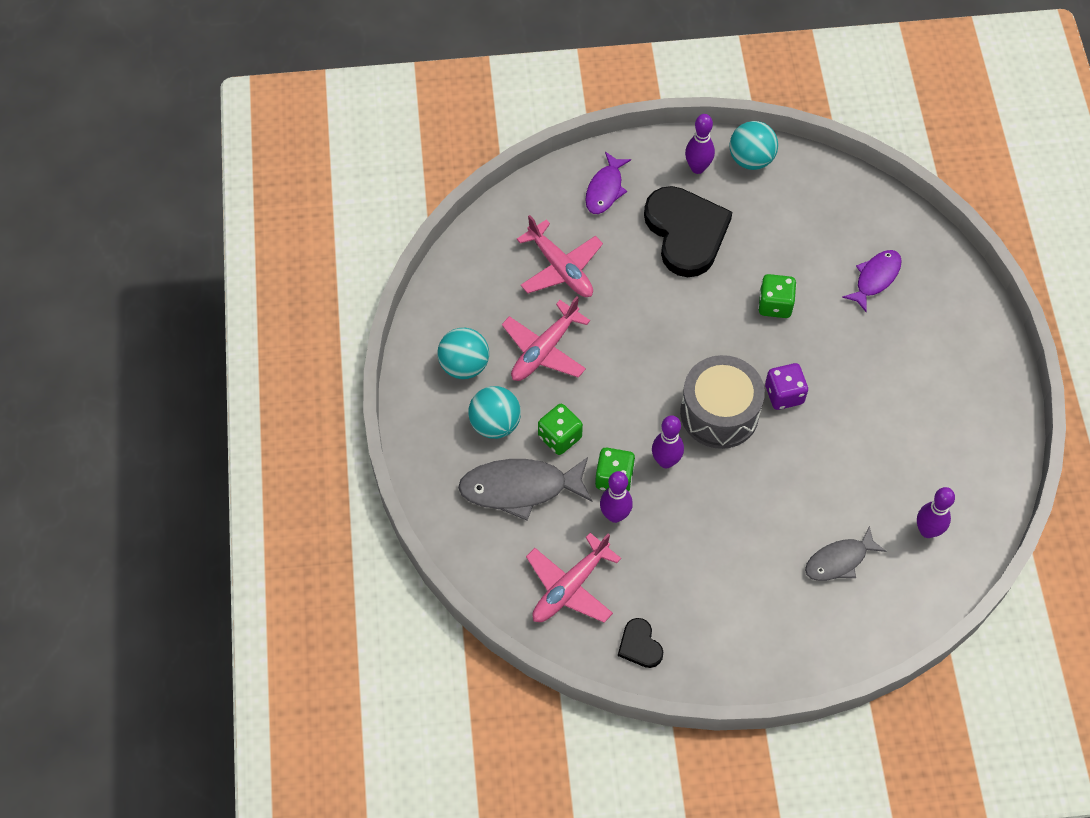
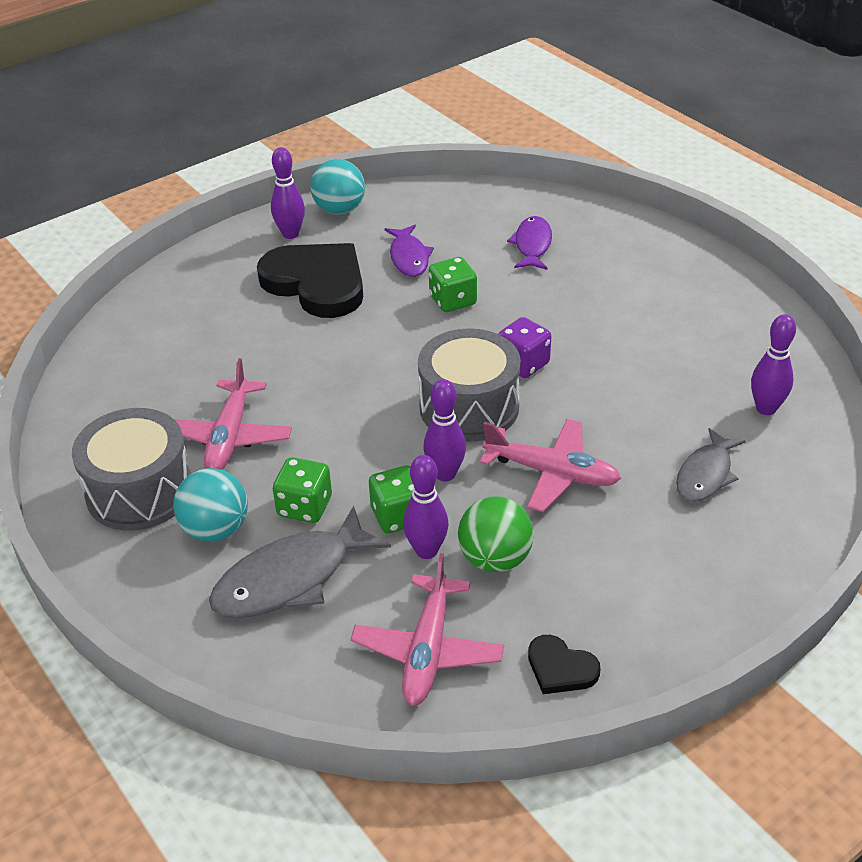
camera: 30 degrees left, 20 degrees down
turquoise ball [438,328,489,379] -> grey drum [72,408,191,531]
pink plane [516,215,603,297] -> pink plane moved to [480,419,621,512]
purple fish [585,152,631,214] -> purple fish moved to [385,225,434,277]
none -> green ball [458,496,534,572]

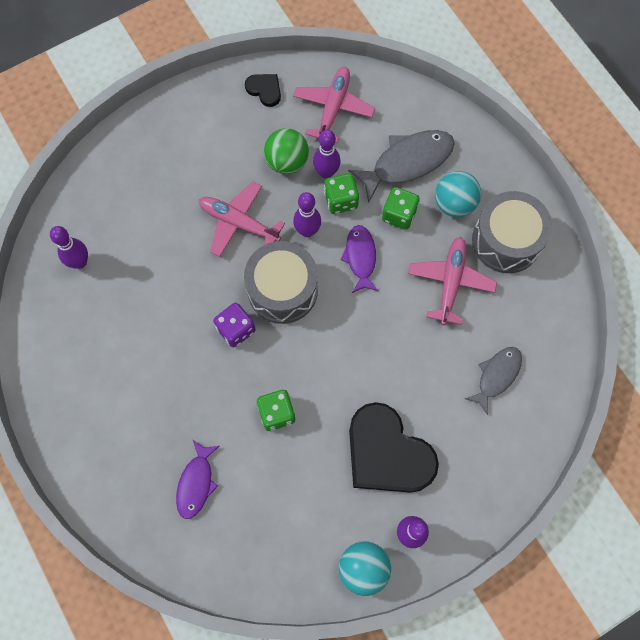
camera: 175 degrees left, 30 degrees up
purple fish [385,225,434,277] -> purple fish moved to [340,225,378,293]
grey fish [676,428,746,502] -> grey fish moved to [465,347,522,415]

